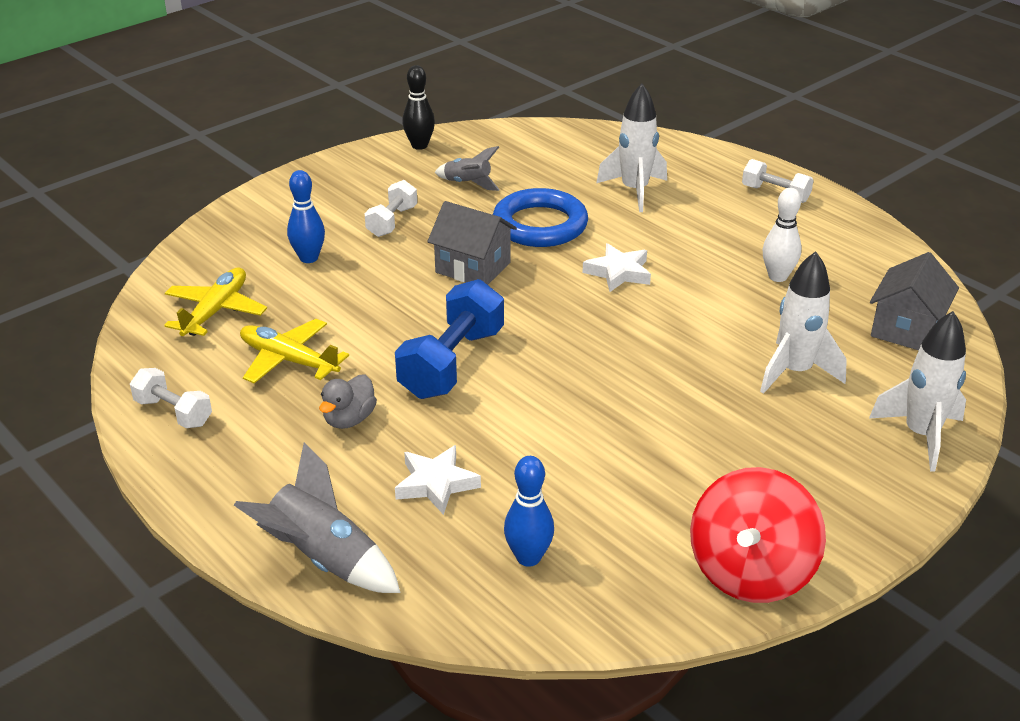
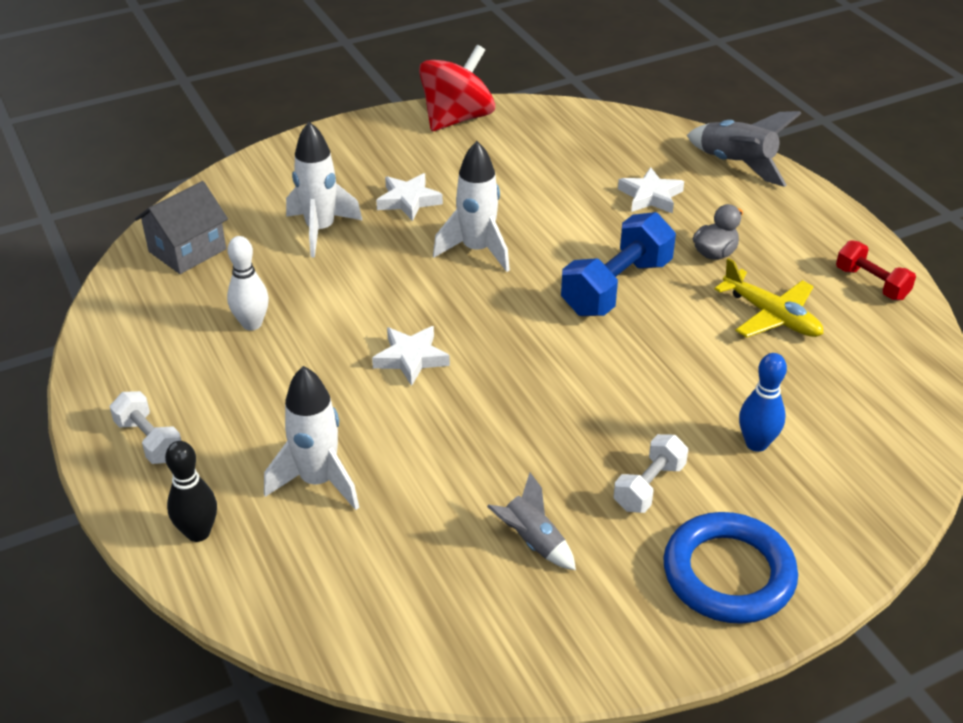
camera: 165 degrees left, 5 degrees up
white dumbbell [130,368,212,428] -> red dumbbell [836,240,916,300]
yellow plane [164,268,267,336] -> none
black bowling pin [402,65,435,150] -> black bowling pin moved to [165,441,217,542]
grey house [427,201,517,285] -> none
blue ring [493,188,588,247] -> blue ring moved to [664,512,798,624]
blue bowling pin [504,456,554,567] -> none
white rocket [869,311,966,472] -> white rocket moved to [433,141,510,272]
none -> white star [376,173,443,221]

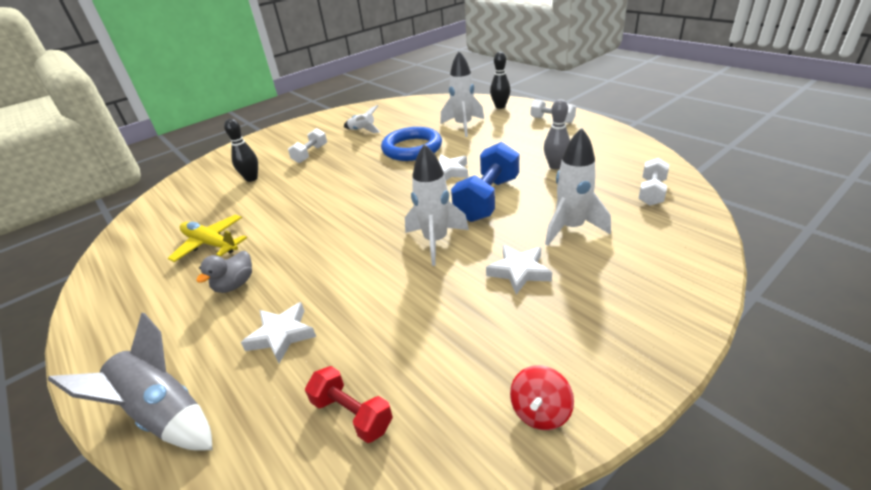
camera: 170 degrees right, 5 degrees down
grey house [135,181,228,274] -> white dumbbell [638,158,669,206]
white bowling pin [227,236,269,331] -> grey bowling pin [544,99,570,169]
red spinning top [419,45,495,131] -> red spinning top [510,365,574,430], size x0.50
grey rocket [487,473,576,570] -> white rocket [344,105,380,133]
blue dumbbell [561,212,676,316] -> blue dumbbell moved to [451,142,519,222]
blue ring [664,512,798,624] -> blue ring moved to [381,127,442,161]
blue bowling pin [739,353,787,452] -> black bowling pin [224,119,258,182]
red dumbbell [836,240,916,300] -> red dumbbell moved to [305,366,393,443]

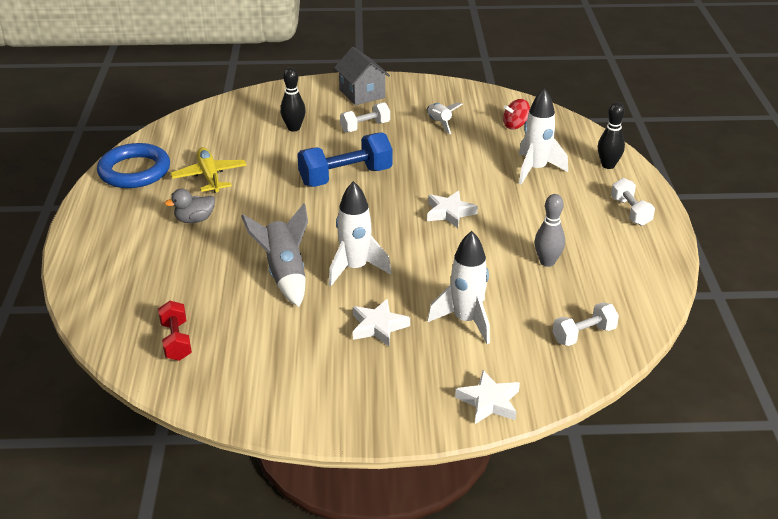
camera: 35 degrees right, 0 degrees up
grey rocket [48,313,212,451] -> grey rocket moved to [241,204,308,307]
white star [241,302,316,363] -> white star moved to [455,370,520,424]
blue ring [381,127,442,161] -> blue ring moved to [97,143,170,188]
blue dumbbell [451,142,519,222] -> blue dumbbell moved to [297,132,393,187]
red spinning top [510,365,574,430] -> red spinning top moved to [503,99,530,129]
none -> grey house [334,47,390,105]

